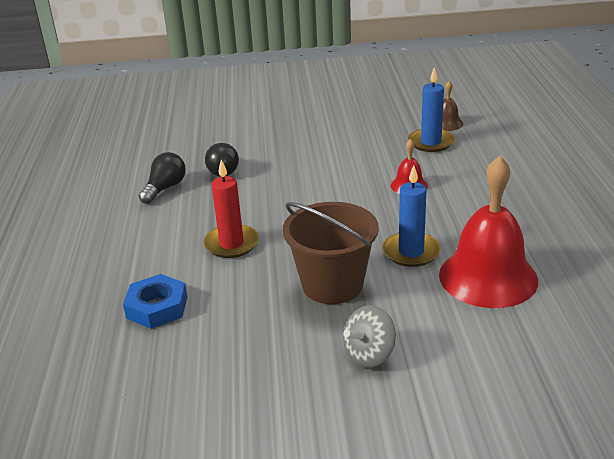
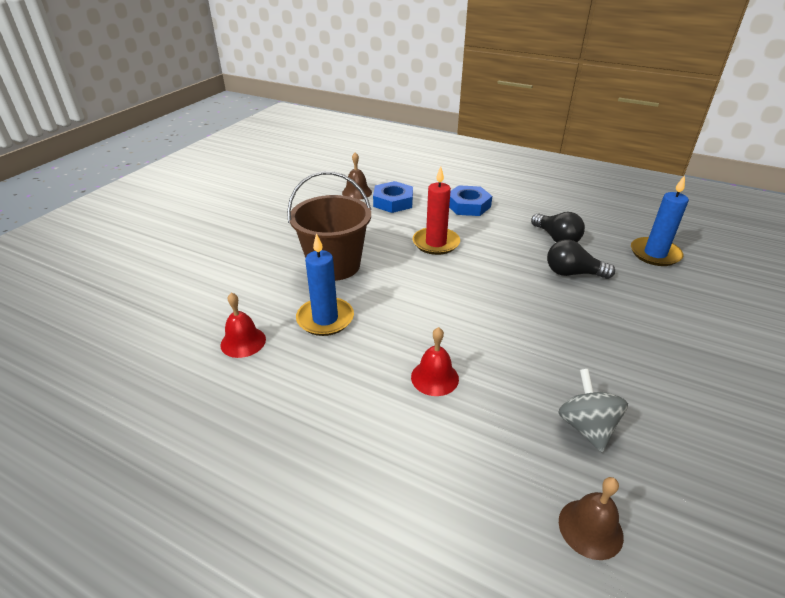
camera: 120 degrees right, 5 degrees up
grey spinning top [343,305,396,368] -> grey spinning top moved to [558,369,628,452]
blue candle [408,67,455,152] -> blue candle moved to [631,175,689,266]
red bell [439,156,538,308] -> red bell [220,292,266,358], size x0.46
none -> brown bell [342,152,372,200]
none -> blue nut [449,185,492,216]

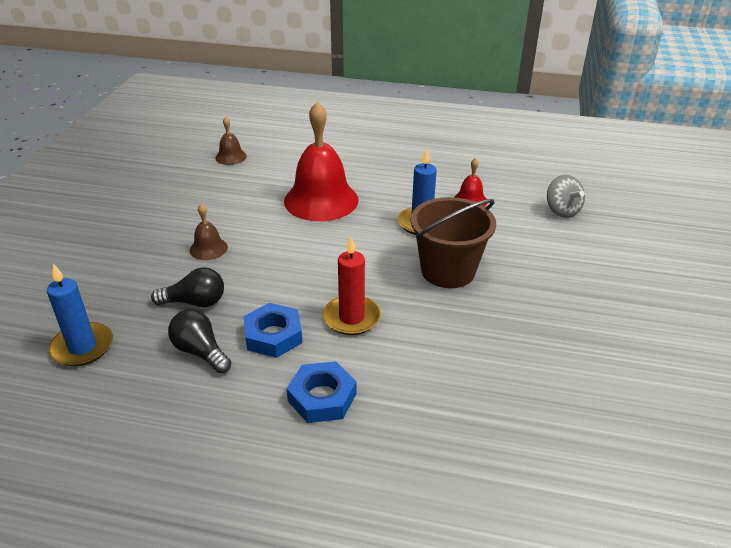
camera: 165 degrees right, 0 degrees up
brown bell [342,152,372,200] -> brown bell moved to [190,204,228,260]
blue nut [373,181,413,213] -> blue nut moved to [244,303,303,358]
red bell [411,327,459,396] -> red bell [284,102,358,221], size x2.19
grey spinning top [558,369,628,452] -> grey spinning top moved to [547,175,585,218]

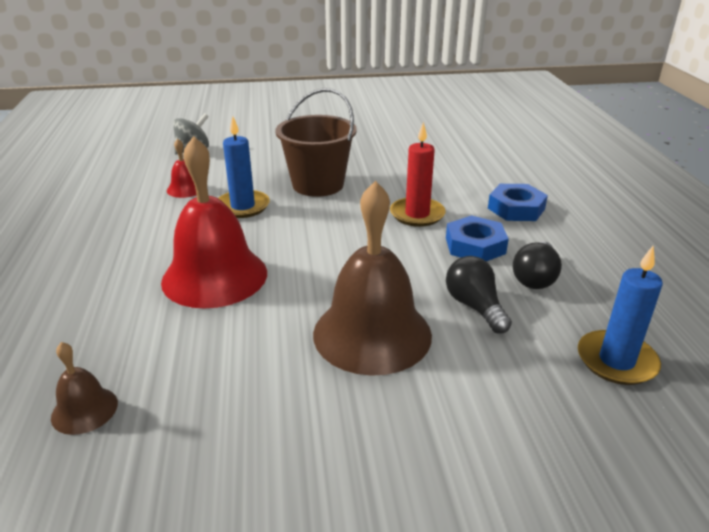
camera: 110 degrees left, 5 degrees down
brown bell [190,204,228,260] -> brown bell [313,181,432,376], size x2.19

